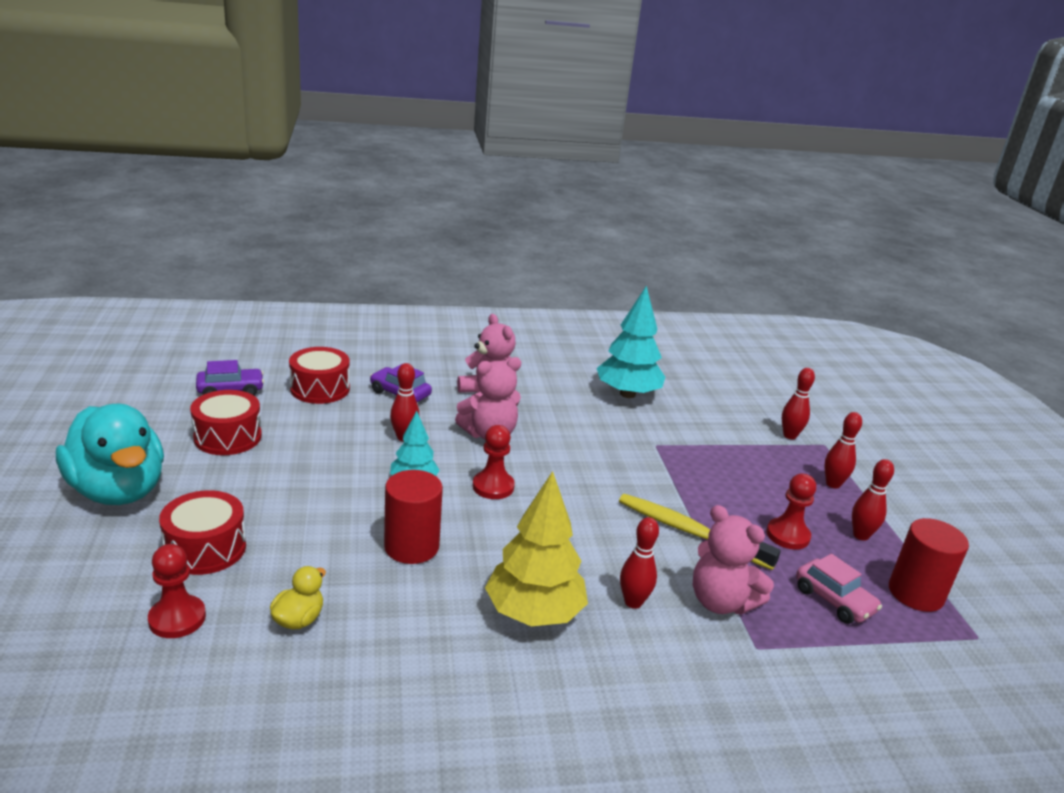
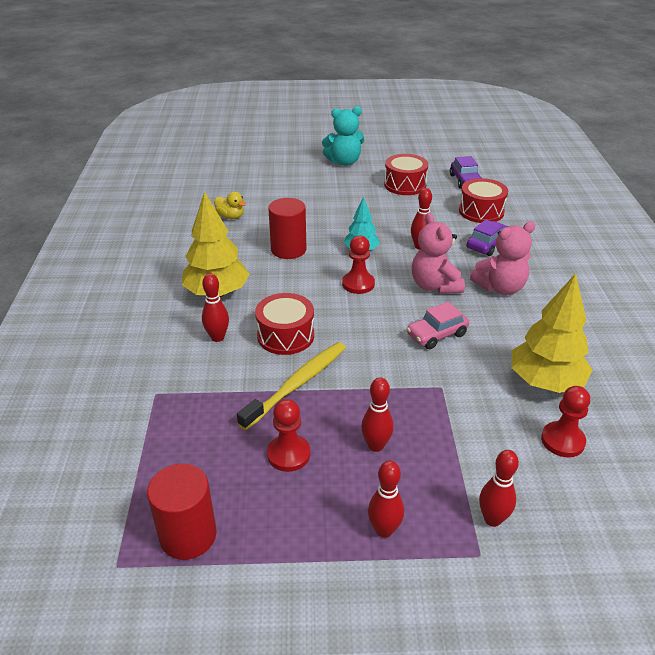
camera: 100 degrees right, 10 degrees up
turquoise duck [56,404,164,505] -> turquoise teddy bear [322,106,365,166]
red pawn [148,544,206,638] -> red pawn moved to [541,386,590,457]
red drum [159,490,246,575] -> red drum moved to [255,293,314,355]
turquoise tree [597,286,665,398] -> yellow tree [512,273,593,393]
pink teddy bear [693,505,774,615] -> none
pink car [796,554,882,624] -> pink car moved to [407,302,469,349]
red bowling pin [852,459,894,541] -> red bowling pin moved to [361,378,394,452]

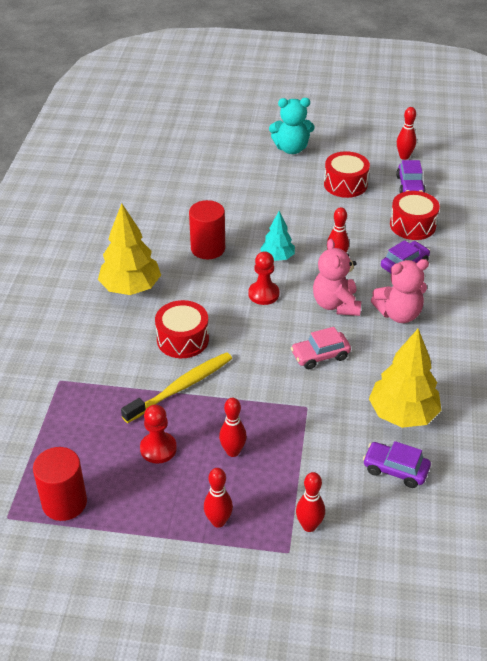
camera: 10 degrees right, 5 degrees up
red bowling pin [202,273,229,342] -> red bowling pin moved to [397,107,416,160]
yellow duck [214,192,246,219] -> none
red pawn [541,386,590,457] -> purple car [363,441,431,488]

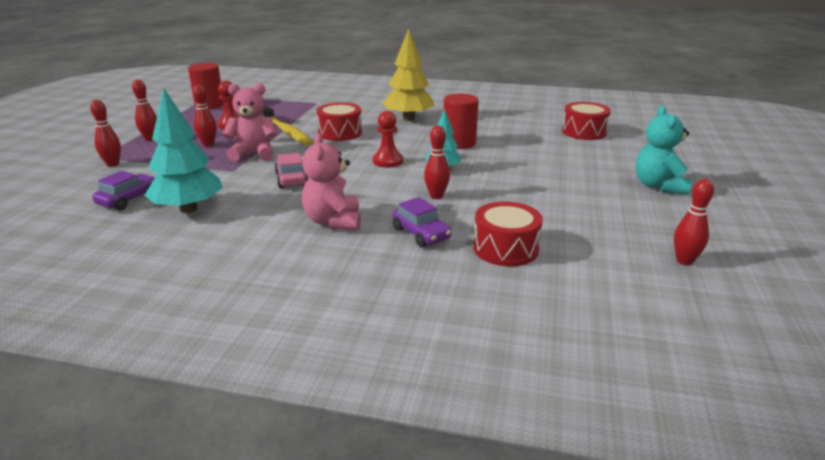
camera: 95 degrees right, 15 degrees down
pink teddy bear [313,239,361,316] -> pink teddy bear moved to [223,83,277,162]
red drum [324,151,370,198] -> red drum moved to [562,102,611,140]
yellow tree [369,329,441,428] -> turquoise tree [145,88,223,213]
purple car [396,160,426,193] -> none

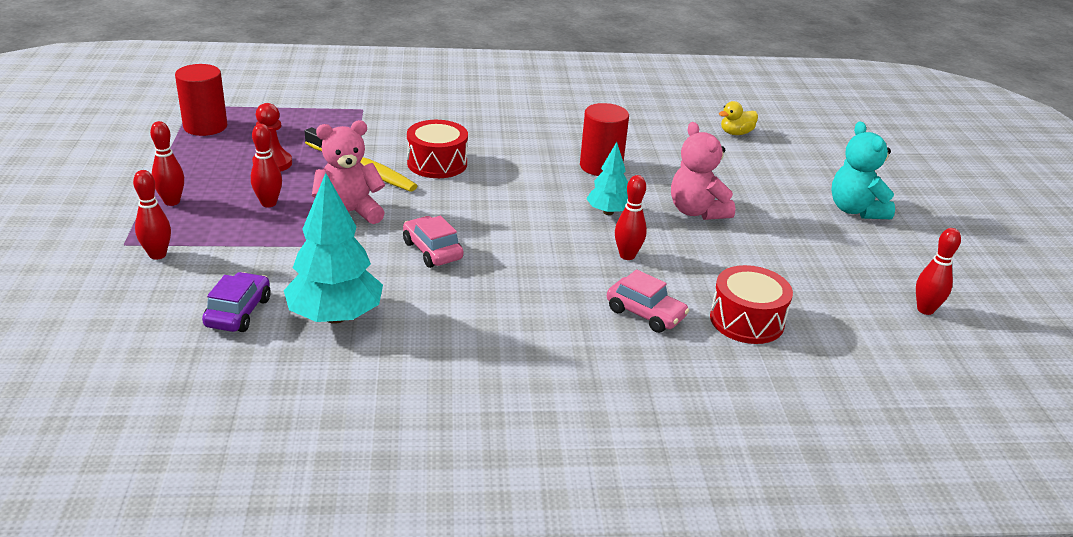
camera: 20 degrees left, 5 degrees up
pink teddy bear [302,133,361,230] -> pink teddy bear moved to [671,122,735,220]
red pawn [373,111,403,168] -> none
yellow tree [382,28,434,121] -> none
purple car [392,197,452,248] -> pink car [607,269,690,333]
red drum [562,102,611,140] -> yellow duck [719,101,758,135]

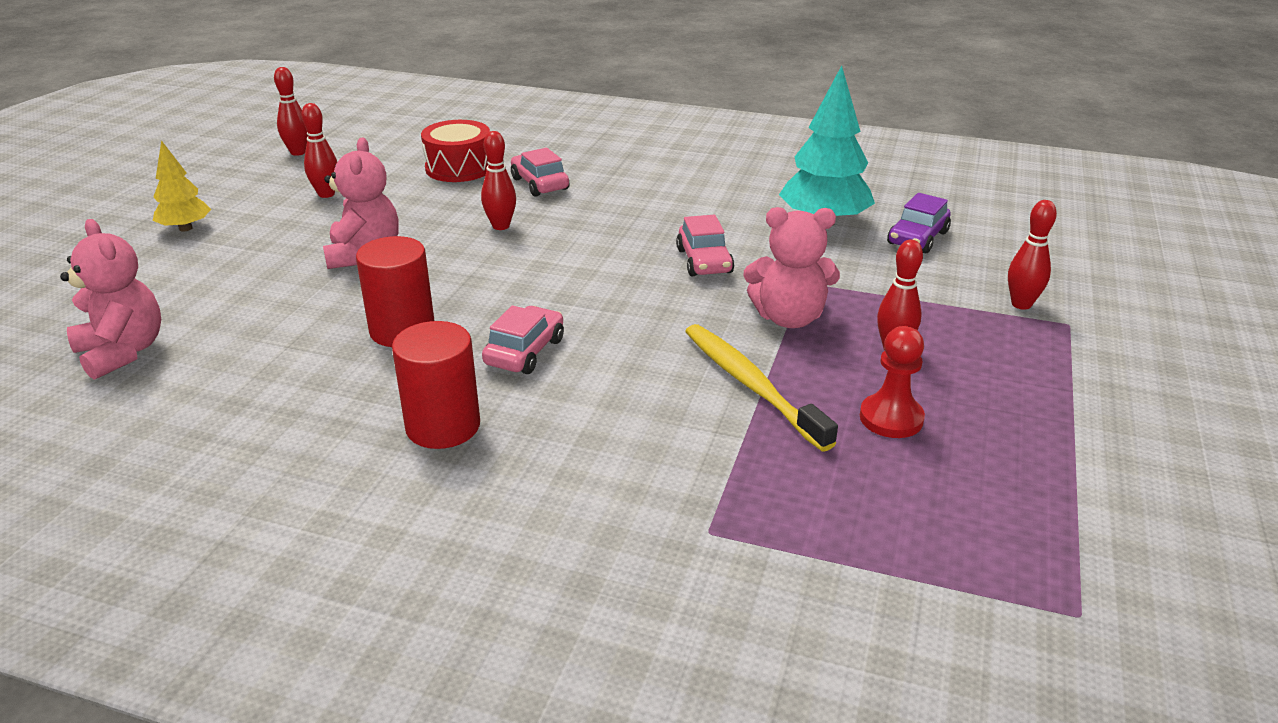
camera: 155 degrees left, 0 degrees up
red bowling pin [150,121,184,206] -> red bowling pin moved to [301,103,337,198]
red cylinder [175,64,227,136] -> red cylinder moved to [392,321,480,449]
red drum [407,120,468,178] -> none
turquoise tree [586,142,628,215] -> none
yellow duck [719,101,758,135] -> pink teddy bear [60,219,161,380]
turquoise teddy bear [831,121,895,219] -> yellow tree [153,140,211,231]
none -> pink car [482,306,564,374]

